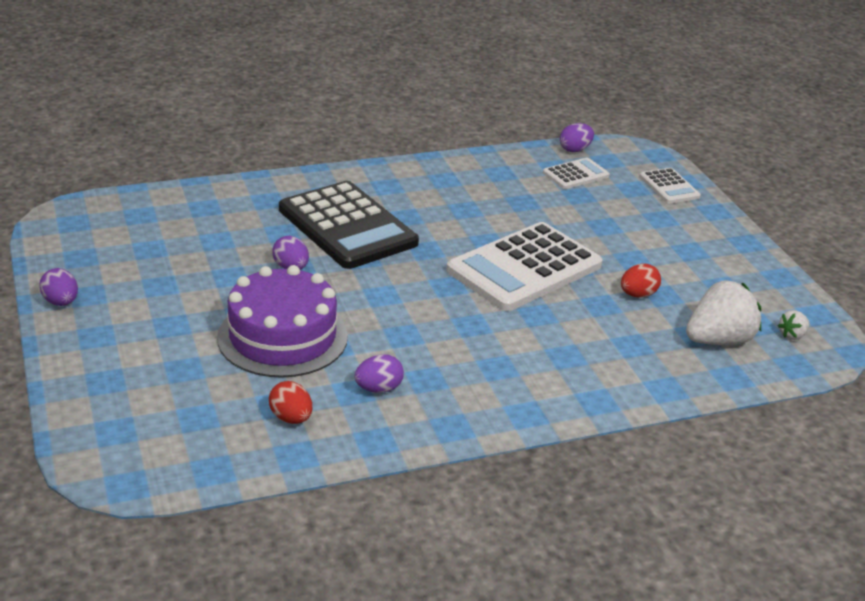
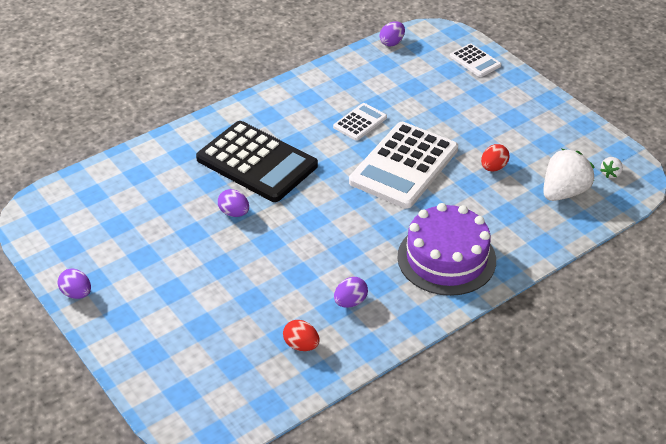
camera: 15 degrees left, 10 degrees up
purple cake [217,265,348,378] -> purple cake moved to [397,203,496,296]
white calculator [543,158,610,189] -> white calculator moved to [333,103,387,141]

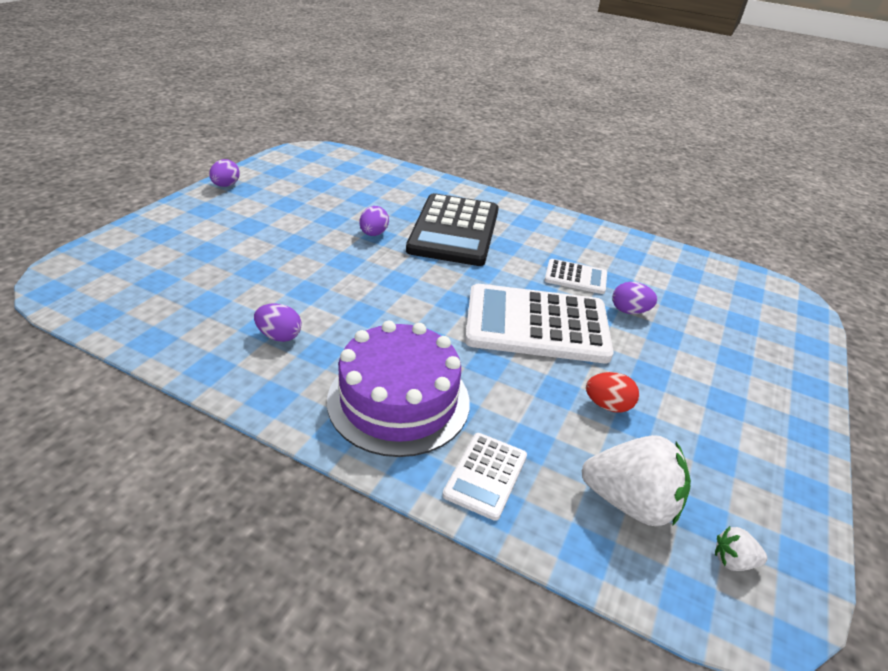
camera: 60 degrees right, 5 degrees down
red egg [283,320,320,351] -> none
purple egg [380,21,405,46] -> purple egg moved to [612,282,657,314]
white calculator [450,43,501,77] -> white calculator moved to [442,433,527,521]

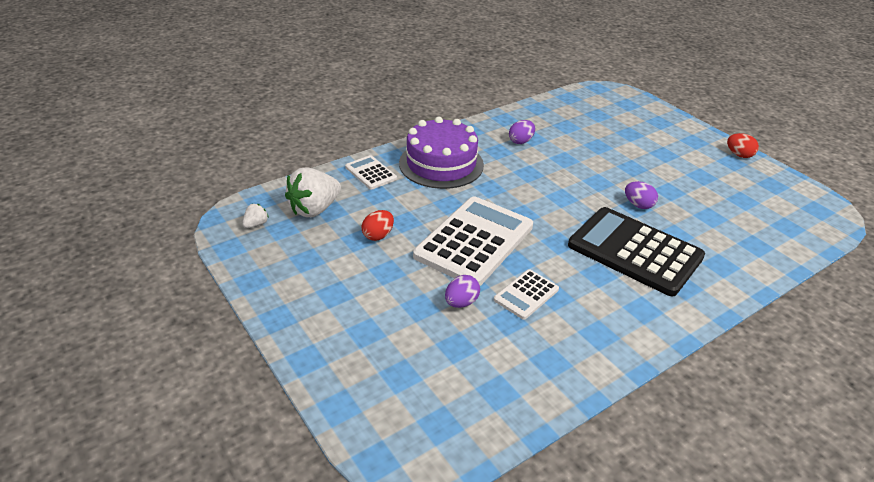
camera: 120 degrees right, 0 degrees up
purple egg [209,159,240,187] -> red egg [727,133,759,158]

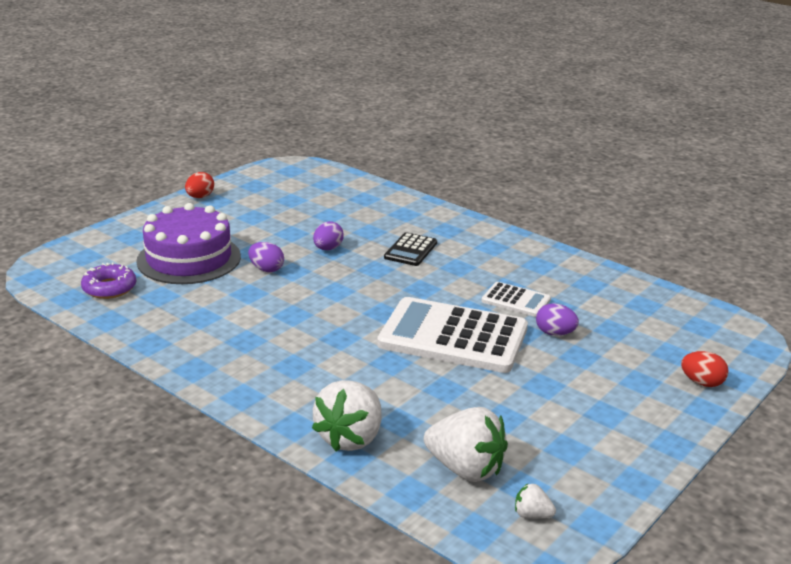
camera: 105 degrees left, 10 degrees down
white calculator [345,155,397,190] -> white strawberry [312,380,381,451]
red egg [362,210,394,241] -> red egg moved to [681,351,729,387]
purple cake [399,116,484,189] -> purple cake moved to [136,203,241,284]
purple egg [509,120,535,144] -> purple egg moved to [248,242,284,272]
black calculator [568,207,705,296] -> black calculator [384,232,437,266], size x0.48
none -> purple donut [81,262,136,299]

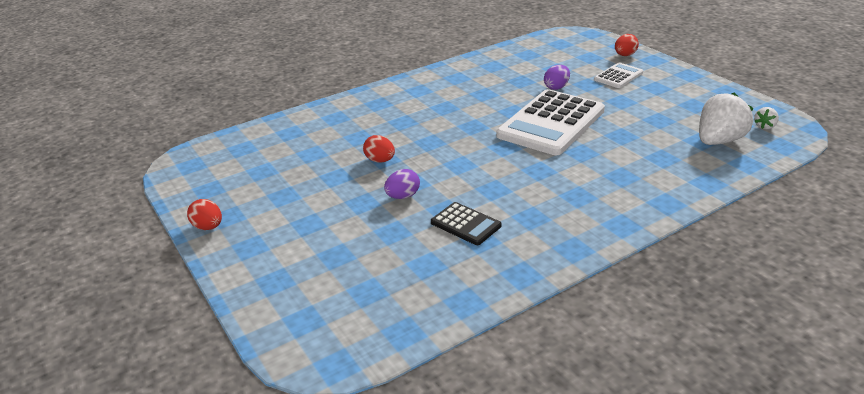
camera: 70 degrees left, 5 degrees up
purple donut [81,262,136,299] -> none
purple cake [136,203,241,284] -> none
white strawberry [312,380,381,451] -> none
purple egg [313,221,344,250] -> red egg [363,135,395,163]
black calculator [384,232,437,266] -> black calculator moved to [431,202,502,245]
white calculator [482,282,551,317] -> white calculator moved to [594,63,643,88]

